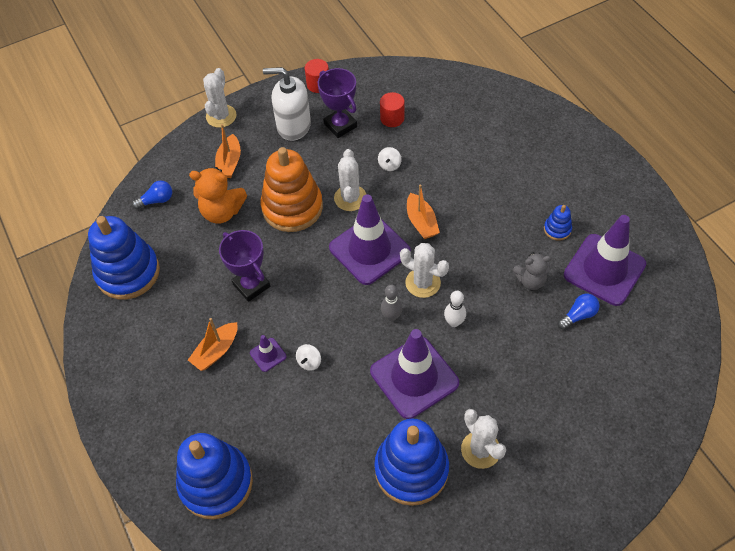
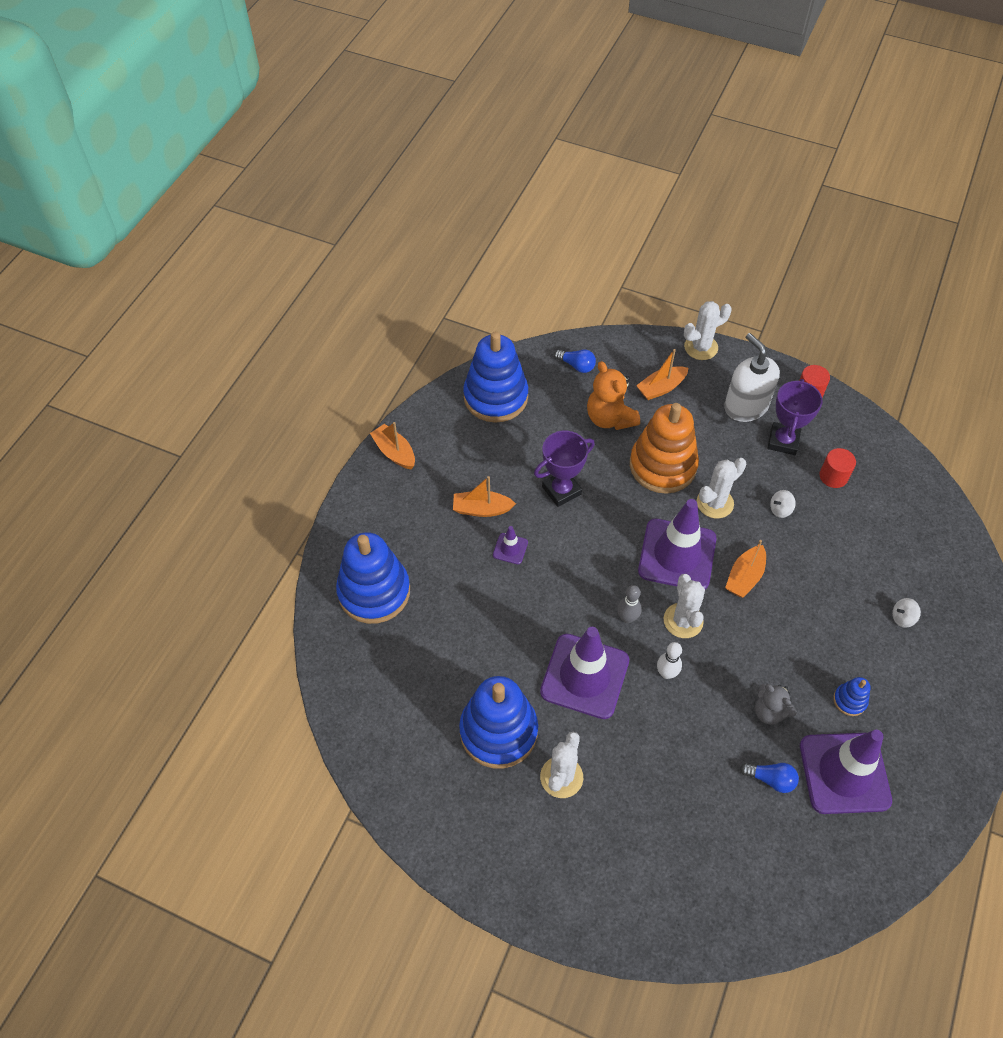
camera: 50 degrees right, 0 degrees up
purple trophy [219,230,270,302] -> purple trophy turned 45 degrees clockwise [534,431,595,507]
white spinning top [296,344,321,371] -> white spinning top moved to [892,598,921,628]
none -> orange boat [370,422,415,469]

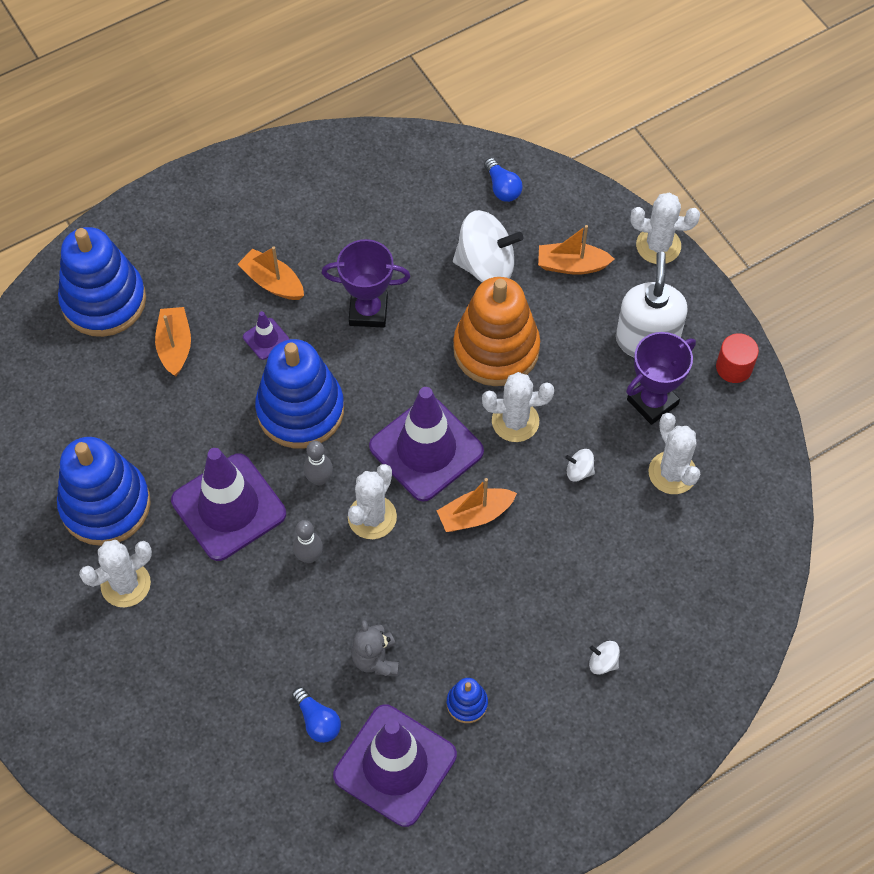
camera: 35 degrees right, 5 degrees up
orange boat [370,422,415,469] -> orange boat moved to [155,307,191,376]
blue stacking toy [463,331,528,423] -> blue stacking toy moved to [255,339,344,448]
orange teddy bear [587,361,640,430] -> white spinning top [453,210,523,282]
white bowling pin [657,642,682,679] -> grey bowling pin [293,520,323,563]
red cylinder [819,448,856,488] -> white cactus [649,413,700,494]

